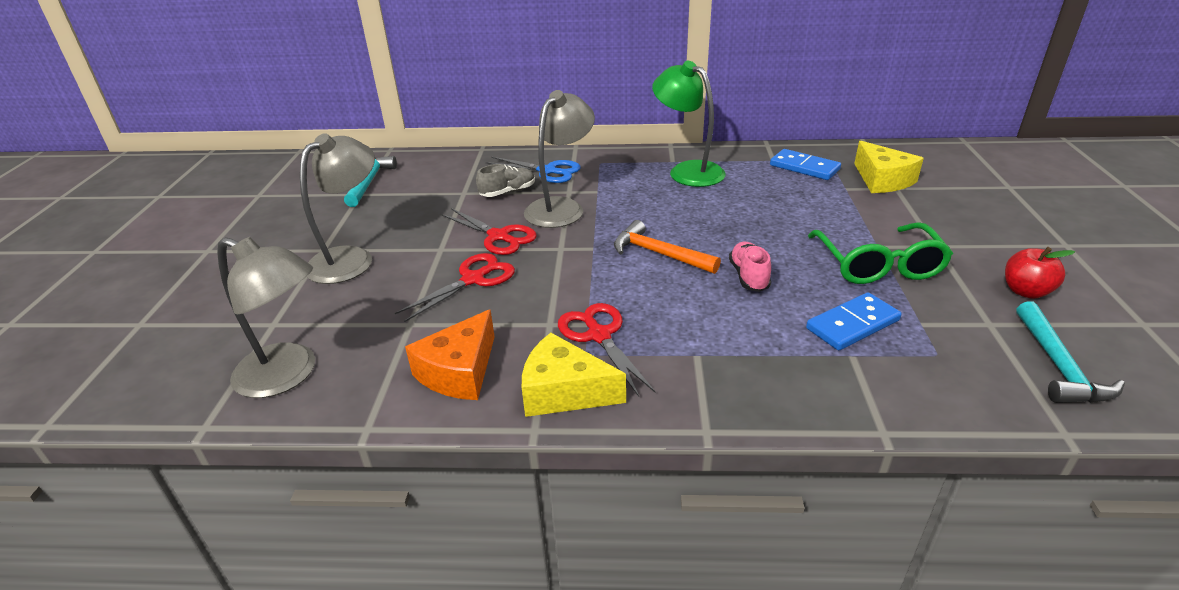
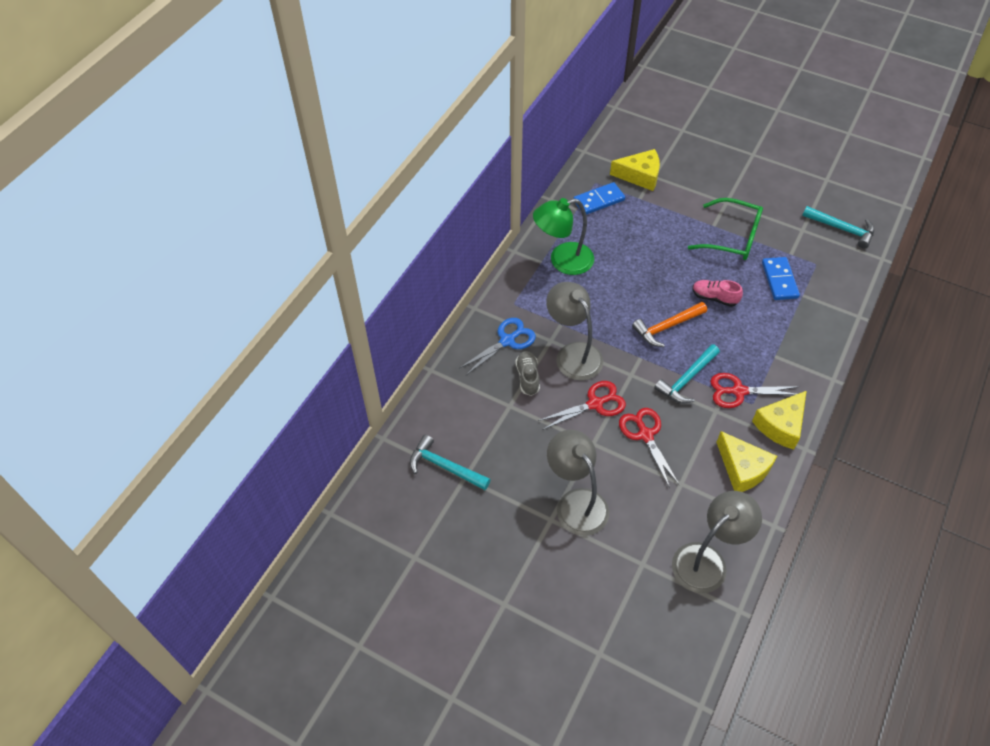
camera: 65 degrees left, 20 degrees up
orange cheese [405,309,495,400] -> yellow cheese [716,431,777,492]
red apple [1005,247,1075,299] -> none
none -> turquoise hammer [654,344,720,403]

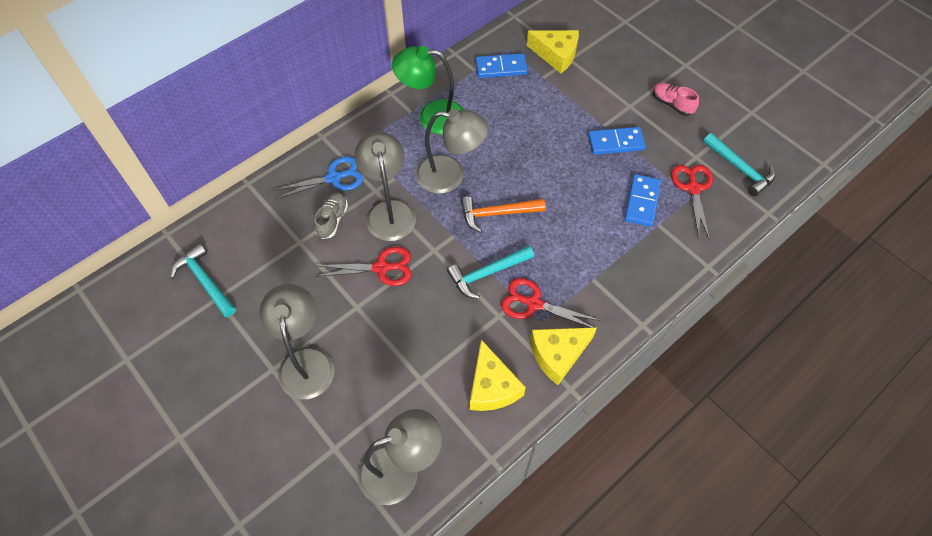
camera: 20 degrees right, 5 degrees up
red scissors [619,408,680,488] -> red scissors moved to [671,165,713,240]
green glasses [688,198,763,260] -> blue domino [588,127,646,155]
pink shoe [692,280,743,307] -> pink shoe moved to [653,83,699,116]
none -> grey lamp [416,109,489,194]

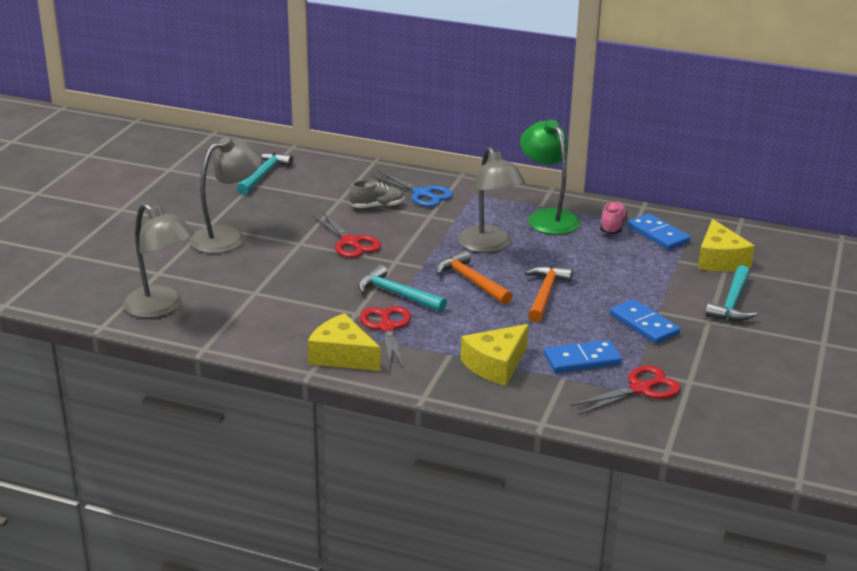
camera: 60 degrees right, 30 degrees down
grey lamp [354,132,416,241] -> none
yellow cheese [470,340,526,411] -> yellow cheese moved to [461,324,529,386]
pink shoe [653,83,699,116] -> pink shoe moved to [600,201,627,234]
turquoise hammer [703,133,775,197] -> turquoise hammer moved to [705,265,757,321]
none -> orange hammer [525,265,573,323]

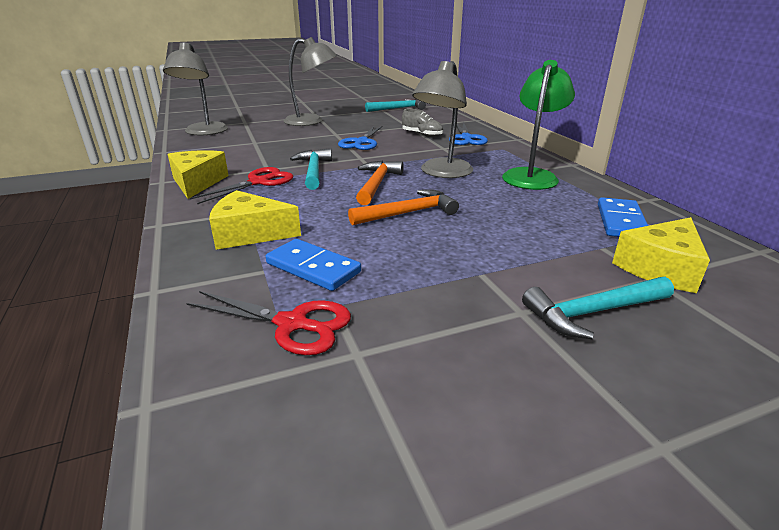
camera: 50 degrees right, 0 degrees up
red scissors [312,212,381,258] -> blue scissors [338,126,382,150]
pink shoe [600,201,627,234] -> none
blue domino [610,299,680,344] -> none

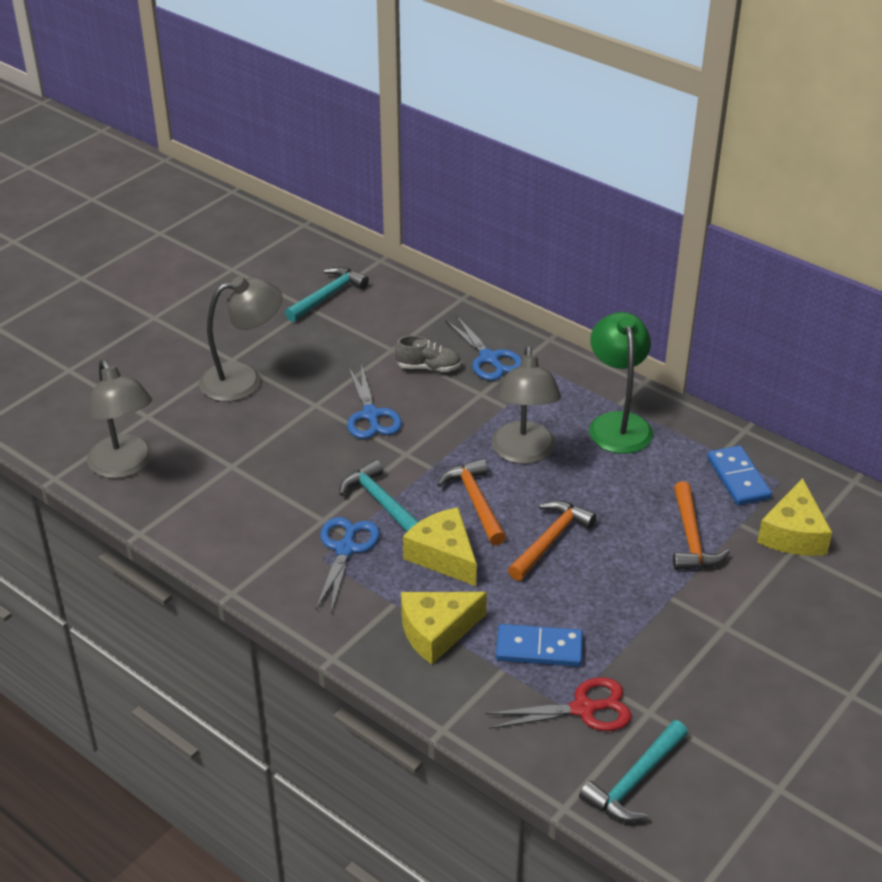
camera: 30 degrees left, 10 degrees up
yellow cheese [168,150,229,199] -> yellow cheese moved to [403,507,477,586]
red scissors [190,167,293,204] -> blue scissors [316,517,380,613]
turquoise hammer [522,277,674,339] -> turquoise hammer moved to [579,720,688,822]
none -> orange hammer [673,481,730,570]

